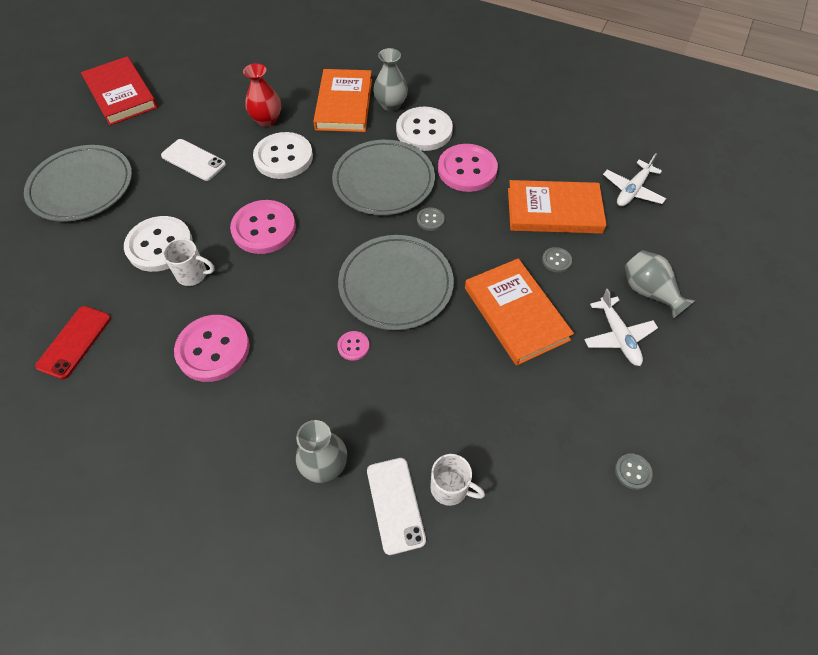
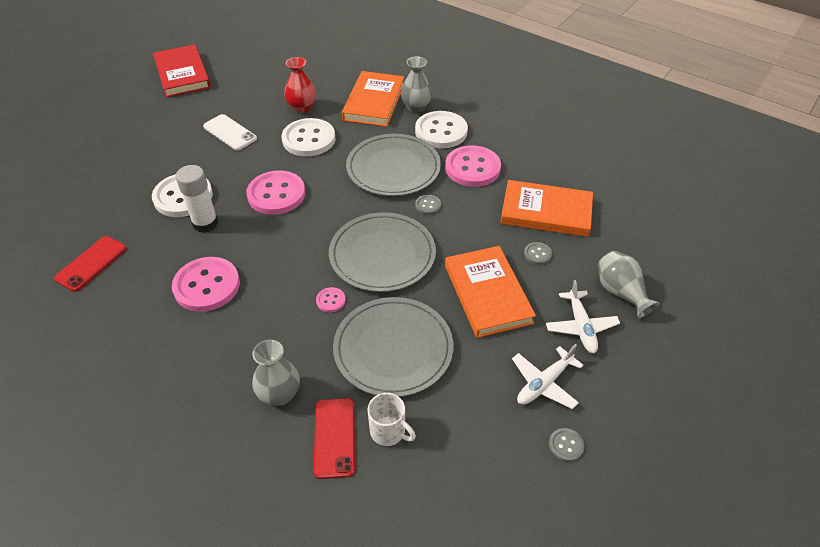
camera: 10 degrees right, 10 degrees down
grey plate [24,145,132,222] -> grey plate moved to [333,297,453,397]
white mug [163,238,215,286] -> white glue stick [176,165,218,233]
white phone [367,458,426,555] -> red phone [314,398,355,479]
white plane [603,153,666,206] -> white plane moved to [512,344,584,409]

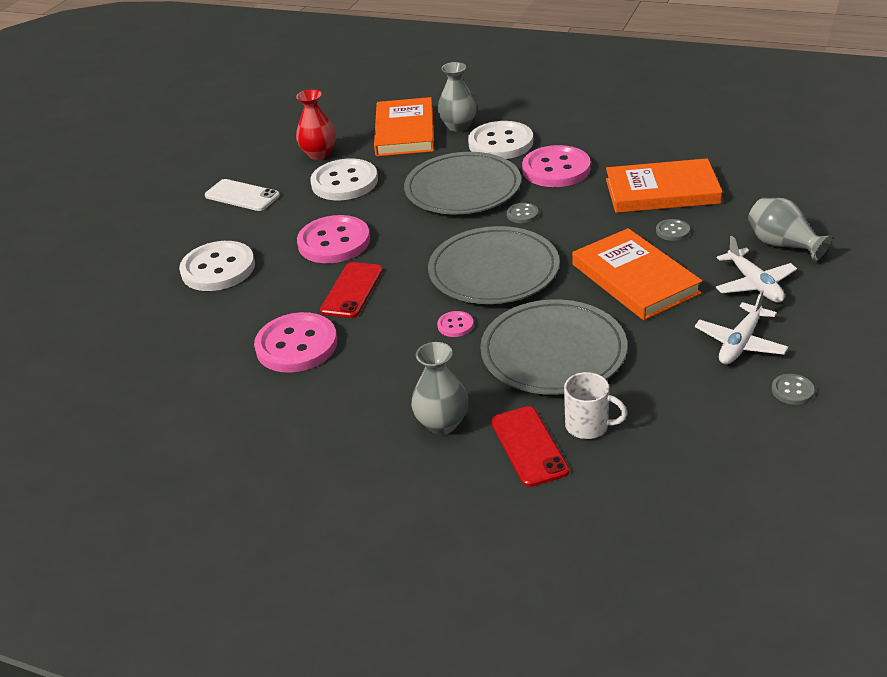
camera: 10 degrees left, 10 degrees down
red phone [54,236,127,292] -> red phone moved to [320,262,383,318]
red book [153,44,211,98] -> none
white glue stick [176,165,218,233] -> none

